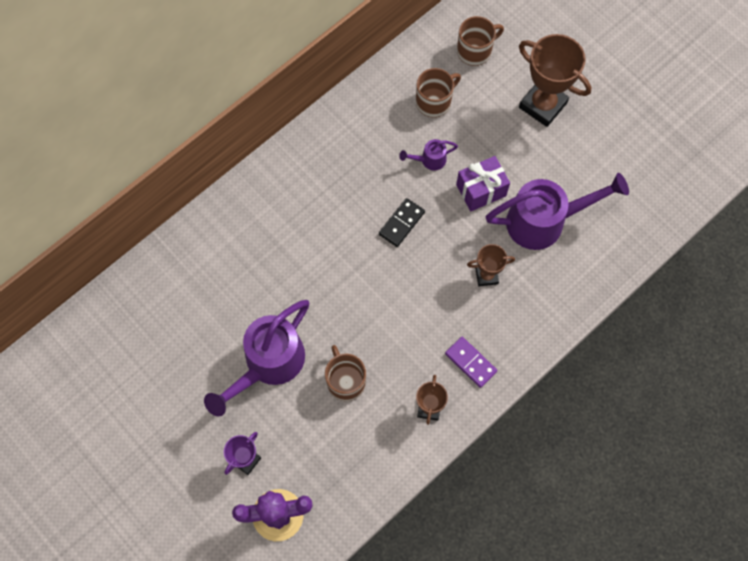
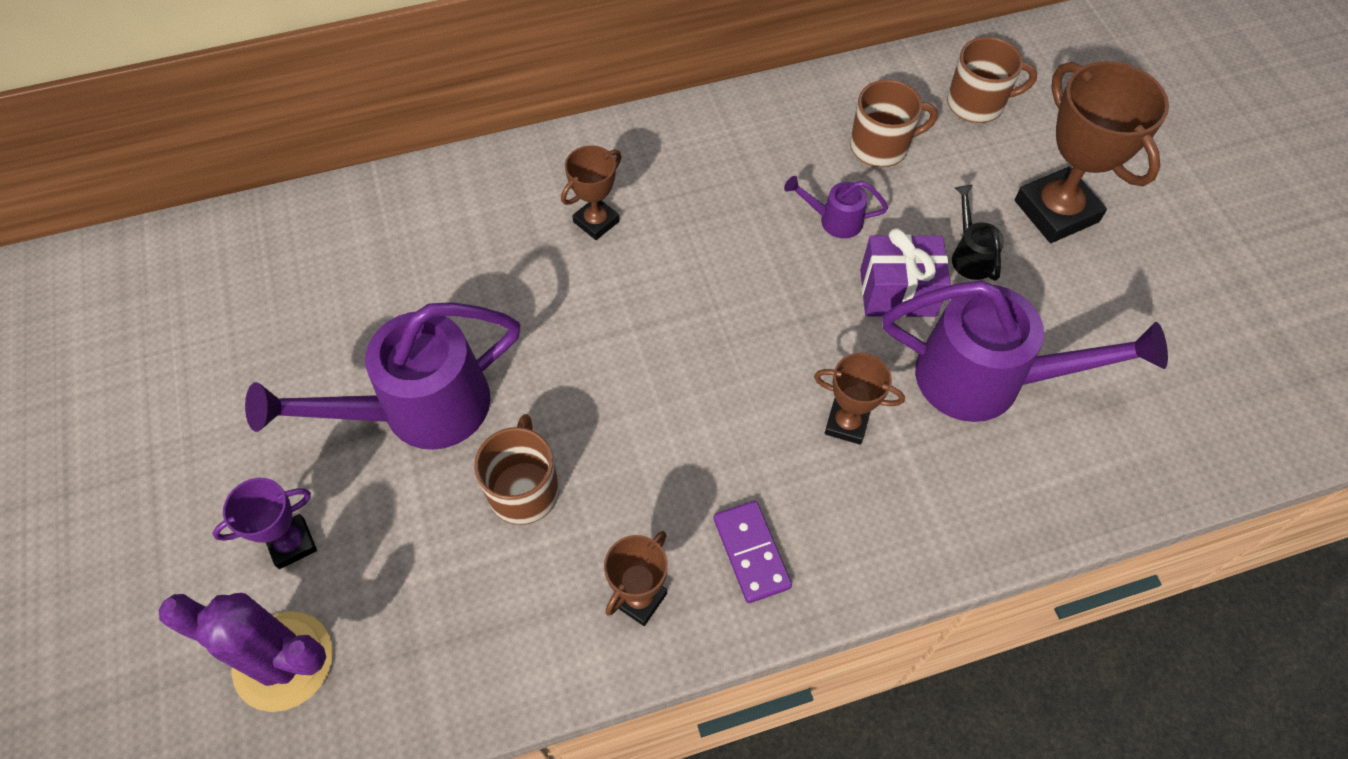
camera: 25 degrees right, 10 degrees down
black domino [379,198,425,247] -> none
none -> brown trophy [561,145,621,240]
none -> black watering can [952,185,1004,281]

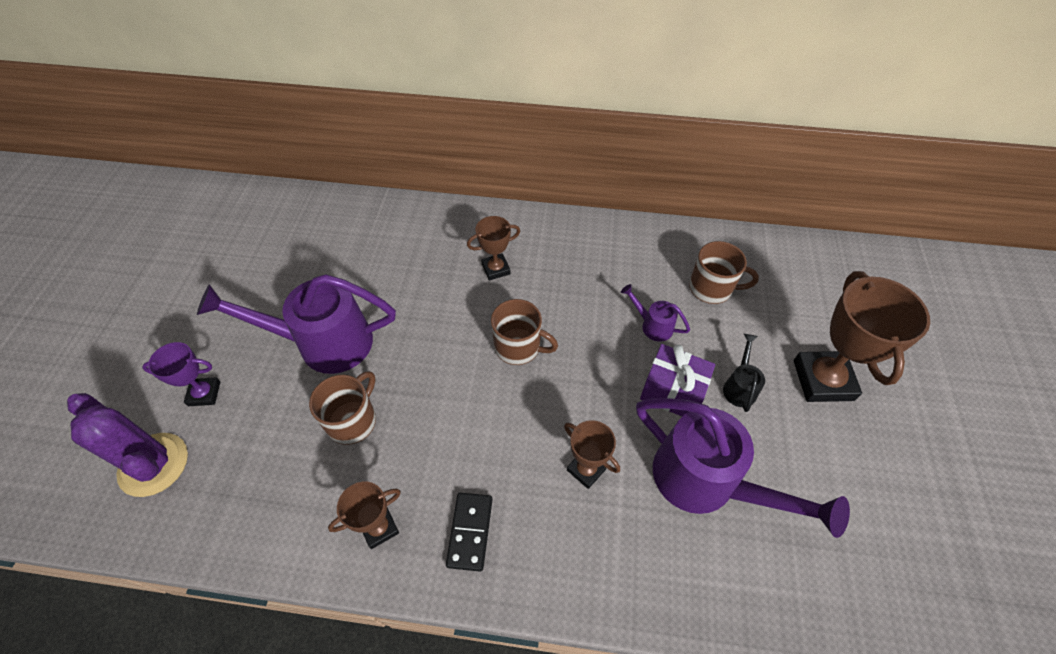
camera: 25 degrees right, 5 degrees down
purple domino [714,501,792,603] -> black domino [446,493,493,572]
brown mug [947,37,1037,123] -> brown mug moved to [491,299,558,365]

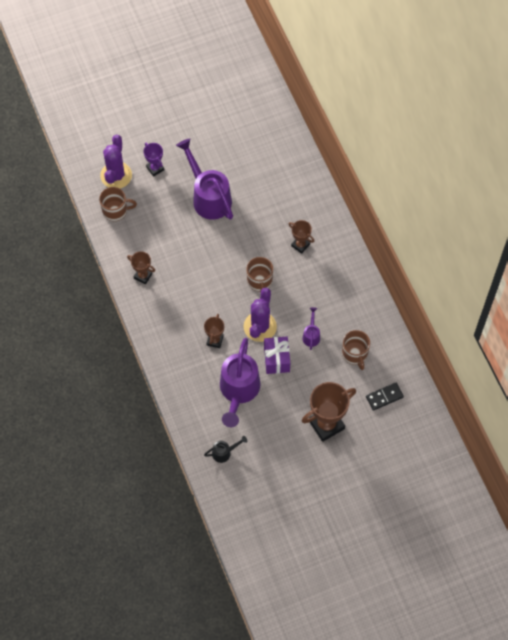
camera: 60 degrees right, 10 degrees up
brown mug [309,371,376,445] -> brown mug moved to [99,187,137,221]
black domino [446,493,493,572] -> black domino moved to [366,382,404,411]
black watering can [723,334,765,412] -> black watering can moved to [204,436,247,463]
none -> purple cactus [244,287,277,342]

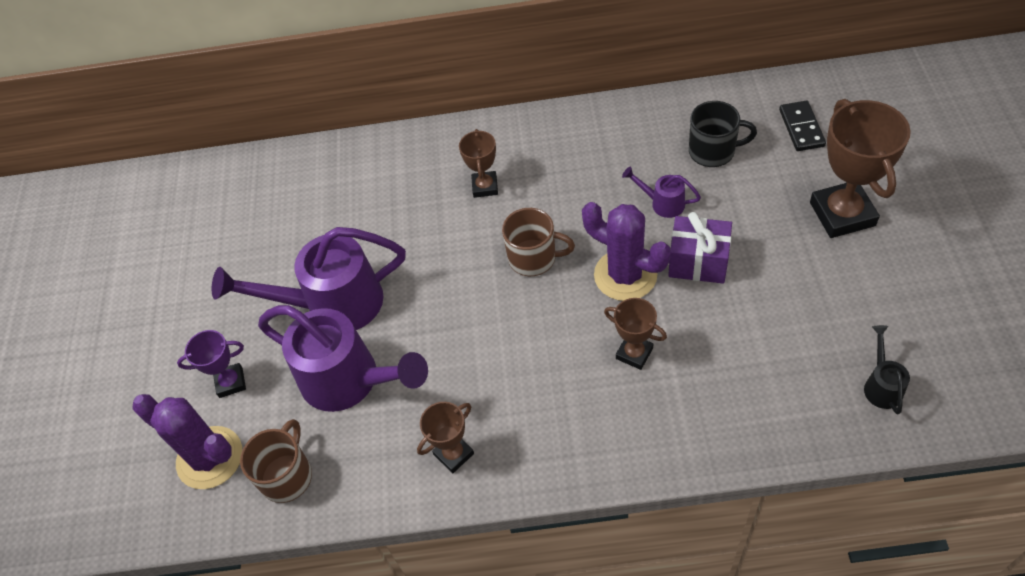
camera: 65 degrees left, 10 degrees down
purple watering can [220,338,260,427] -> purple watering can moved to [258,305,428,412]
brown trophy [289,220,314,254] -> brown trophy turned 60 degrees counterclockwise [459,129,498,198]
brown mug [342,330,370,370] -> black mug [689,101,757,167]

